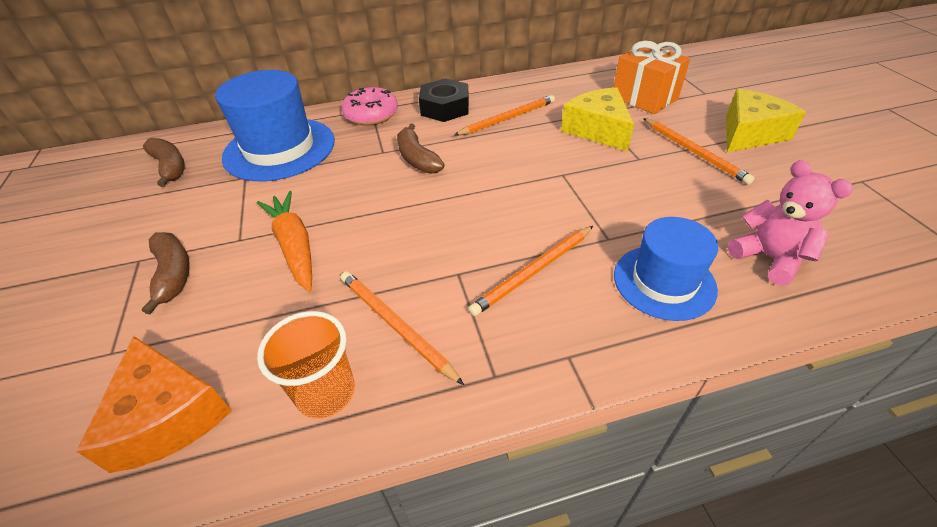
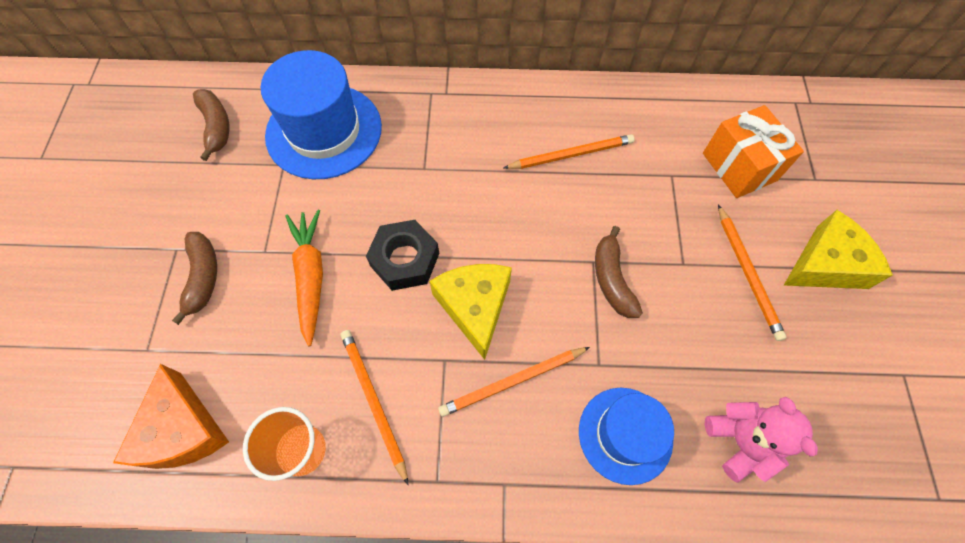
camera: 15 degrees right, 20 degrees up
pink donut [342,87,398,126] -> none
brown banana [397,124,445,174] -> brown banana moved to [595,226,643,318]
black nut [419,78,469,122] -> black nut moved to [366,220,439,291]
yellow cheese [561,87,634,151] -> yellow cheese moved to [429,264,512,360]

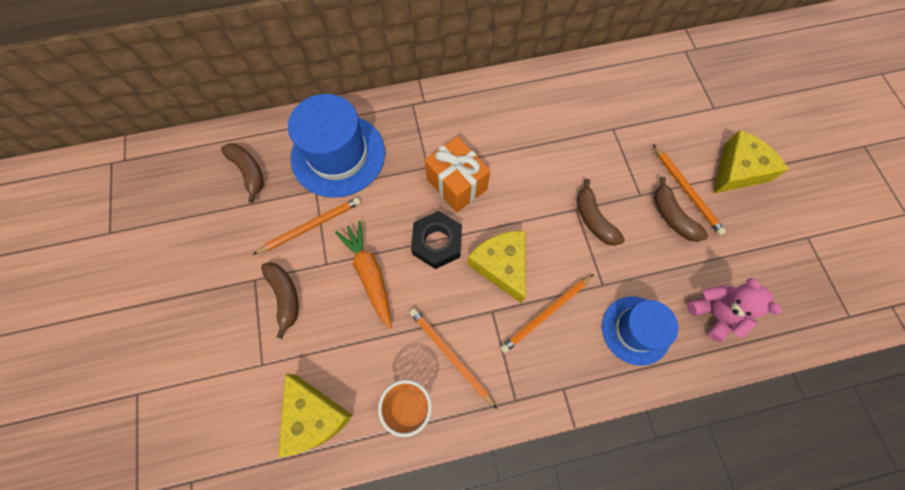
camera: 15 degrees left, 5 degrees up
orange cheese [113,364,229,469] -> yellow cheese [278,373,353,457]
orange pencil [504,134,634,169] -> orange pencil moved to [253,197,361,255]
orange gift [703,105,804,198] -> orange gift moved to [425,136,490,212]
none -> brown banana [654,177,708,242]

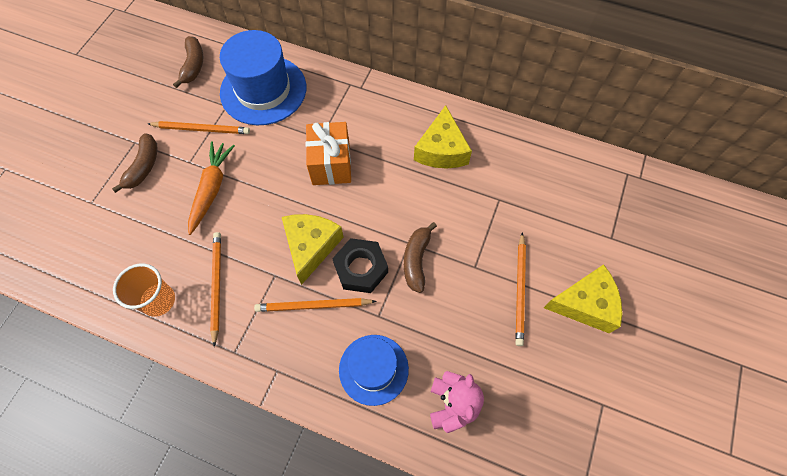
camera: 35 degrees right, 5 degrees down
yellow cheese [278,373,353,457] -> yellow cheese moved to [414,105,472,169]
black nut [411,211,462,269] -> black nut moved to [332,238,388,293]
brown banana [654,177,708,242] -> none

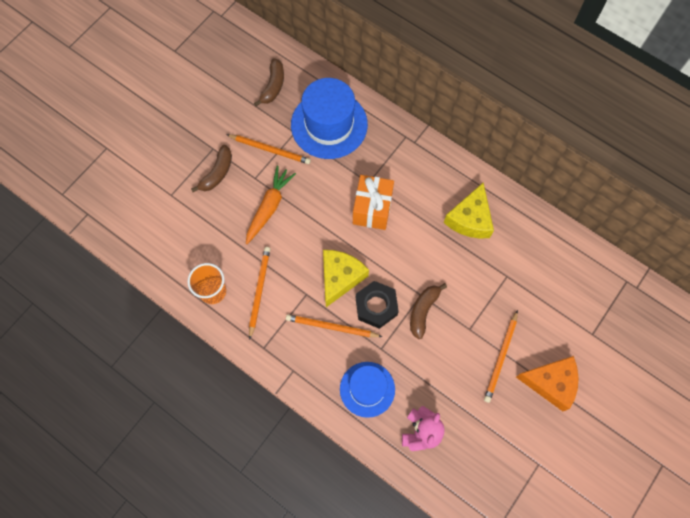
camera: 15 degrees right, 5 degrees up
yellow cheese [544,264,622,334] -> orange cheese [516,356,579,411]

